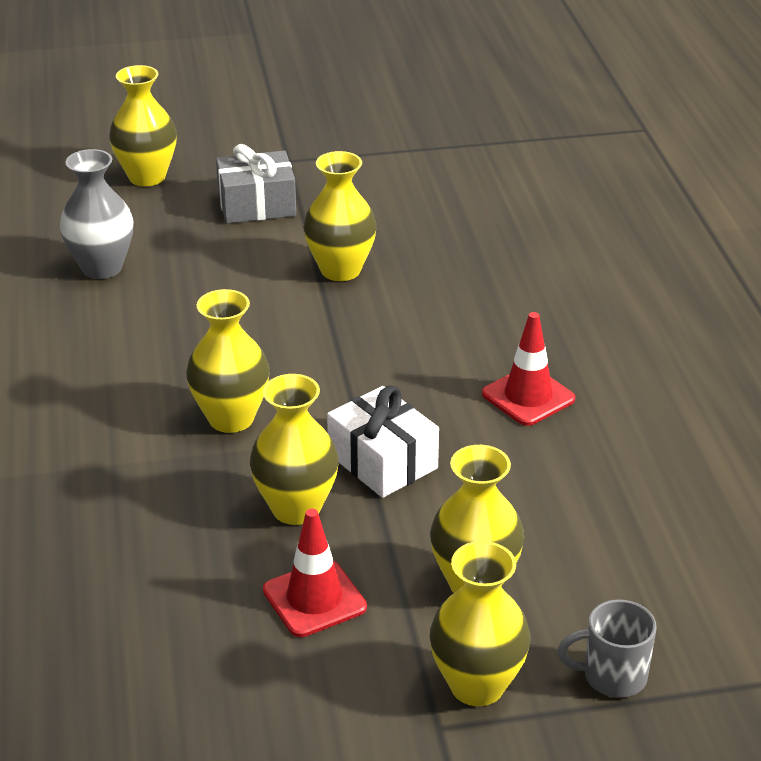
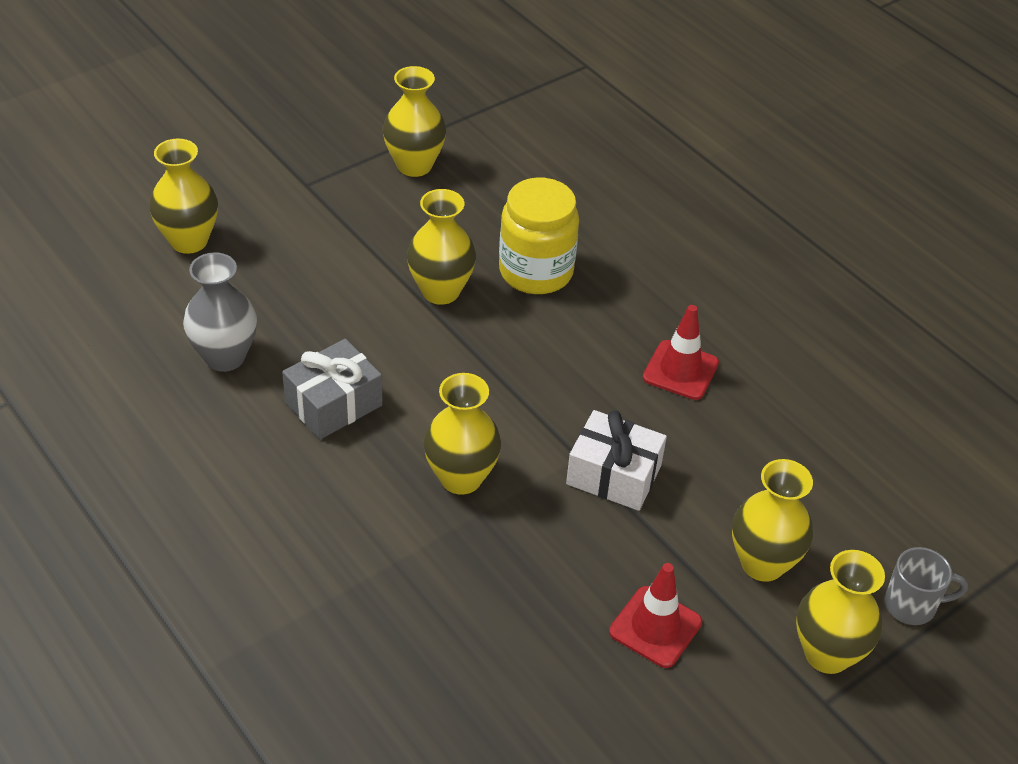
camera: 30 degrees left, 10 degrees up
grey gift [216,144,296,224] -> grey gift moved to [282,339,383,439]
yellow vase [250,374,339,525] -> yellow vase moved to [383,66,446,177]
grey mug [558,599,657,698] -> grey mug turned 150 degrees counterclockwise [884,547,968,625]
none -> yellow jar [499,178,579,294]

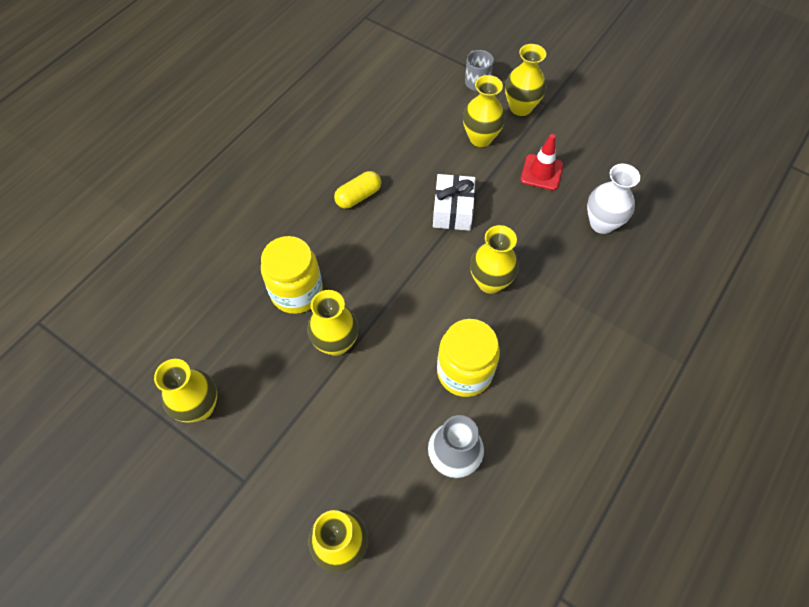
camera: 105 degrees left, 15 degrees up
grey gift [282,339,383,439] -> yellow jar [437,319,500,397]
red traffic cone [643,305,719,400] -> yellow capsule [334,171,381,209]
none -> white vase [587,164,640,234]

